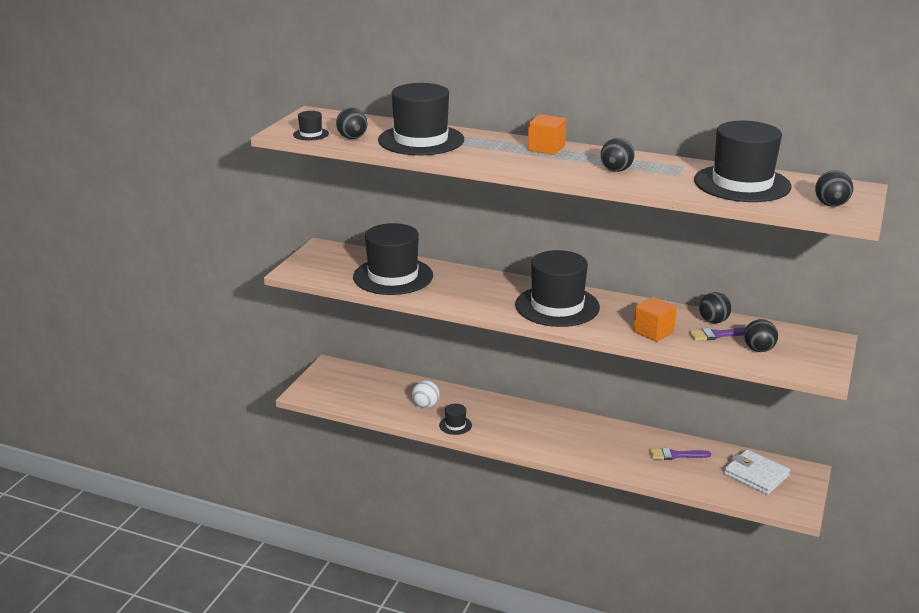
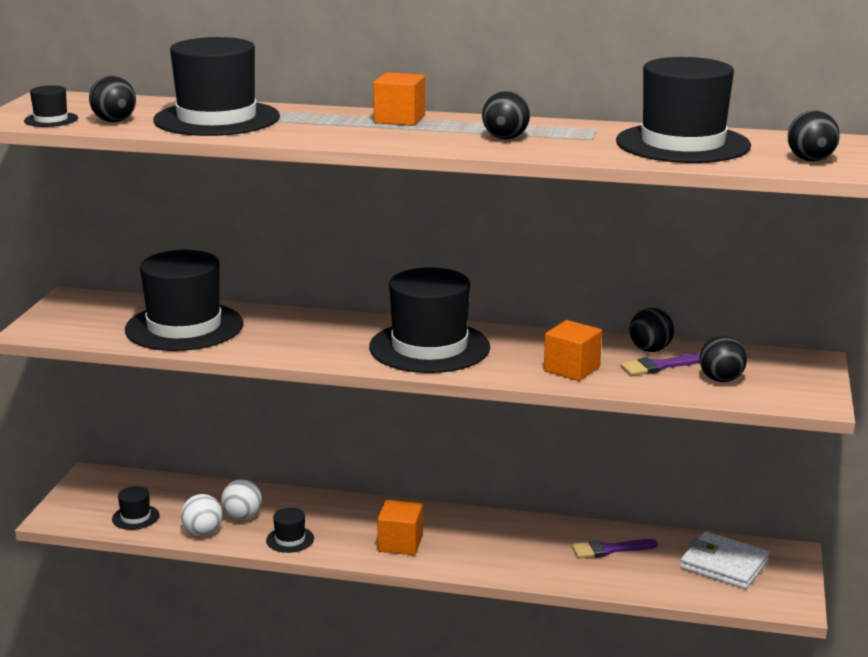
camera: 10 degrees left, 5 degrees down
none -> black hat [112,486,159,530]
none -> white ball [181,494,223,535]
none -> orange cube [377,500,423,555]

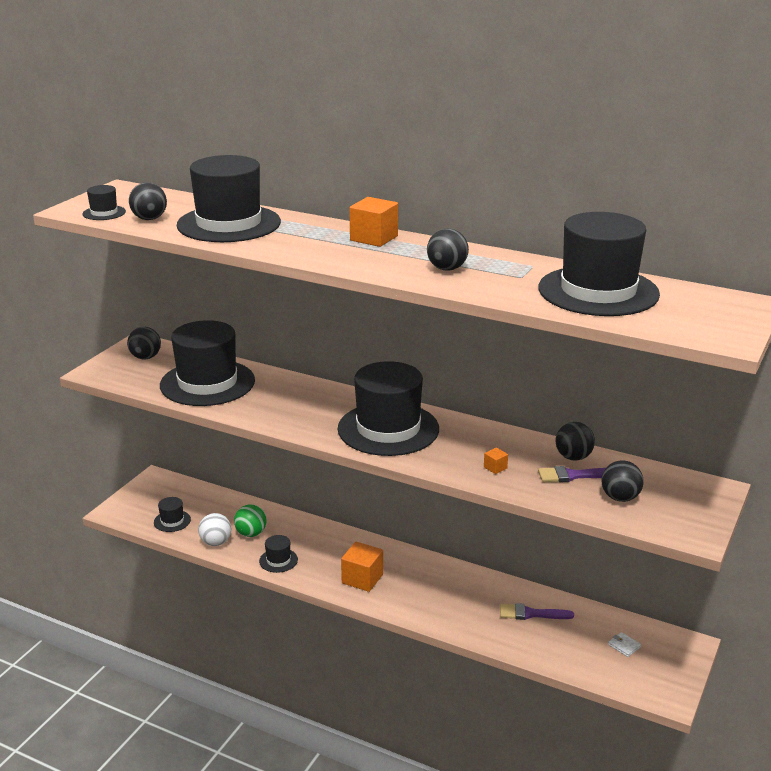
camera: 15 degrees right, 5 degrees up
white ball [221,479,262,520] -> green ball [234,505,266,537]
orange cube [544,320,602,381] -> orange cube [484,448,508,474], size x0.47
white wallet [680,531,770,589] -> white wallet [608,632,641,657], size x0.40
black ball [788,110,840,161] -> black ball moved to [127,327,161,360]

